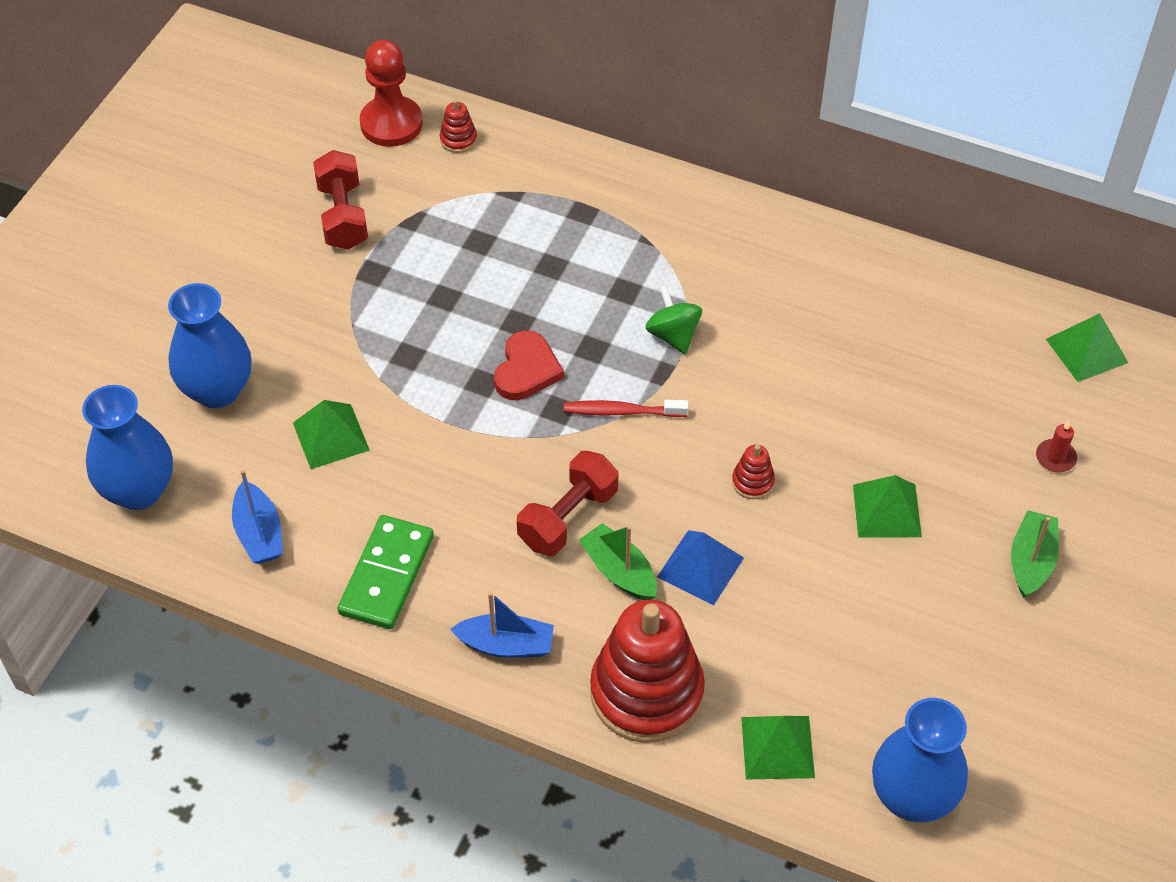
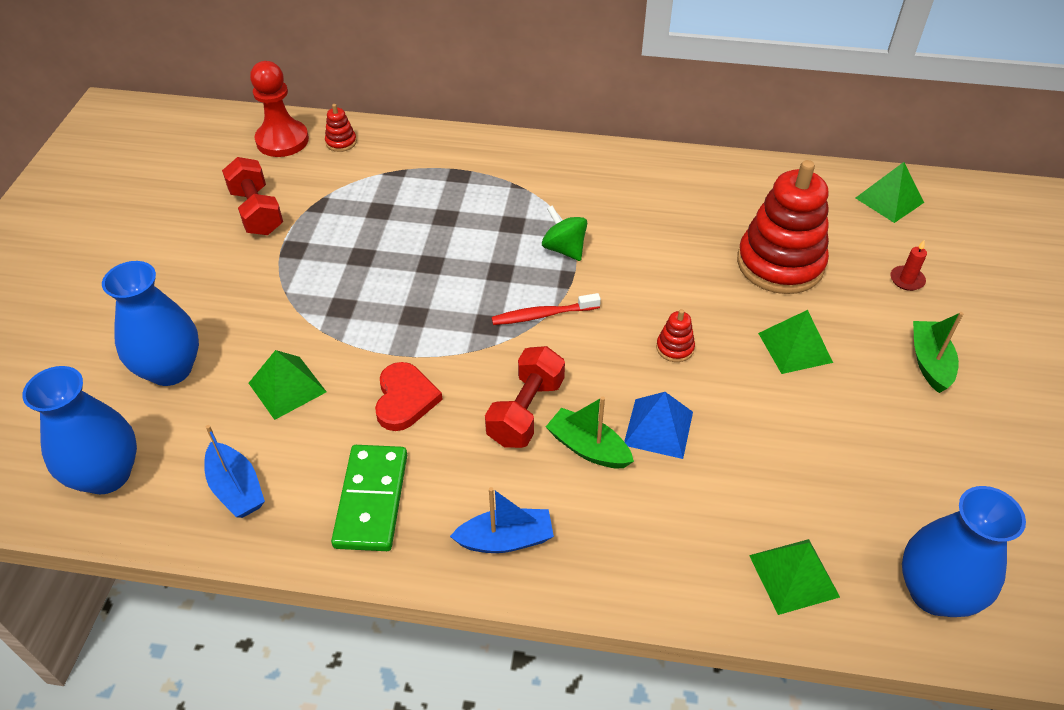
camera: 15 degrees left, 5 degrees down
red heart [494,330,564,400] -> red heart moved to [375,362,443,431]
red stacking toy [590,600,705,743] -> red stacking toy moved to [737,160,829,294]

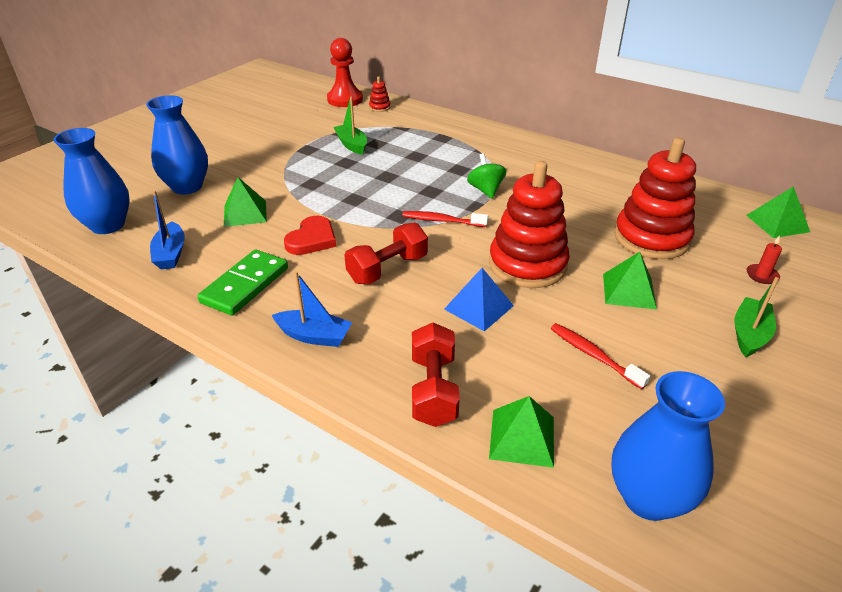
camera: 25 degrees right, 10 degrees down
red dumbbell [222,157,283,235] -> red dumbbell moved to [412,323,460,427]
green boat [546,396,634,468] -> green boat moved to [333,96,367,155]
red stacking toy [656,309,695,362] -> red stacking toy [489,161,570,288], size x2.48
none -> red toothbrush [550,323,650,389]

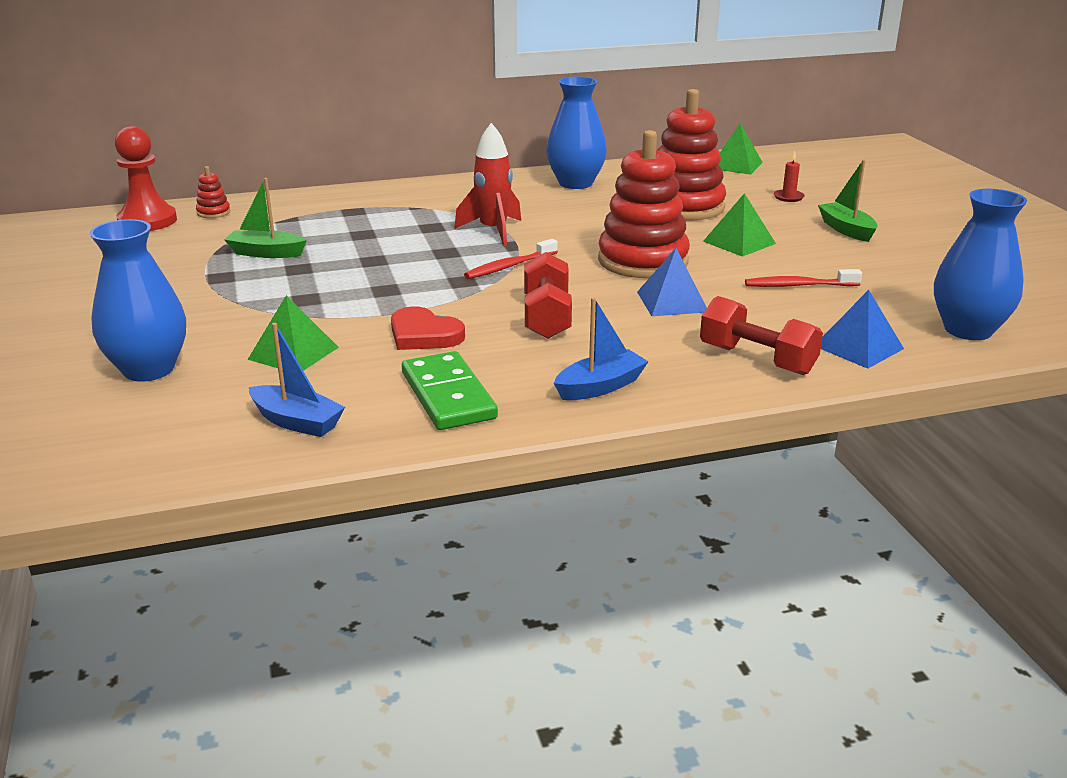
camera: 50 degrees left, 10 degrees down
blue vase [53,128,130,234] -> blue vase moved to [546,77,607,189]
red heart [284,216,336,255] -> red heart turned 150 degrees clockwise [391,307,465,350]
green spinning top [467,153,506,199] -> red rocket [454,123,521,246]
green pyramid [489,396,554,468] -> blue pyramid [821,290,904,369]

